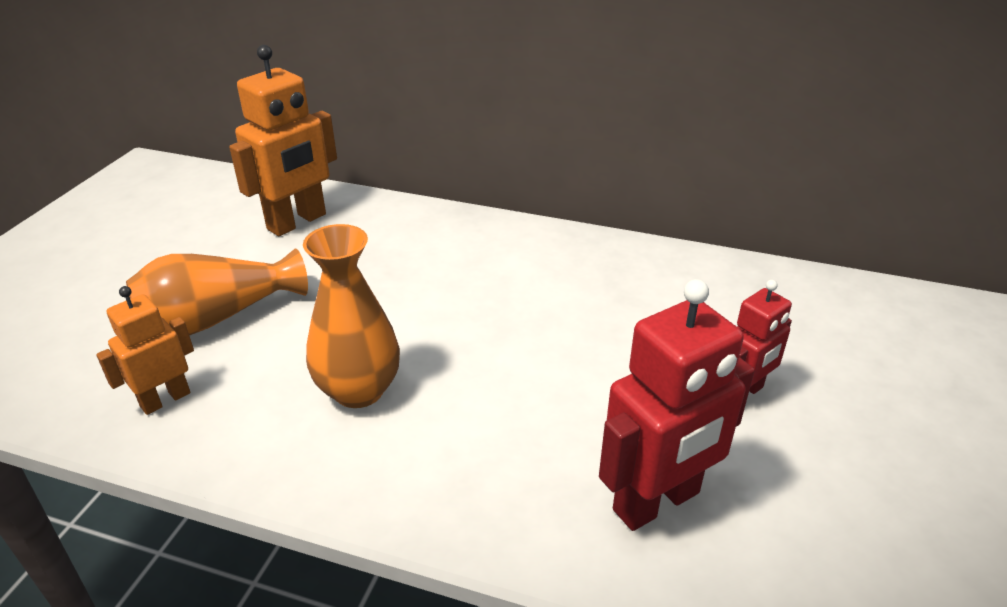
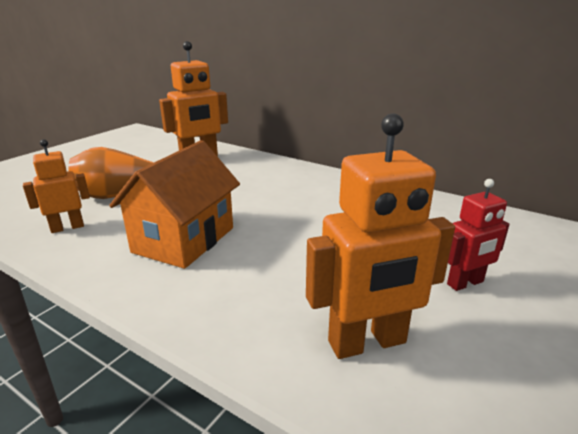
camera: 15 degrees right, 10 degrees down
orange vase [303,224,400,408] -> orange house [109,140,240,269]
red robot [599,279,755,531] -> orange robot [306,113,455,359]

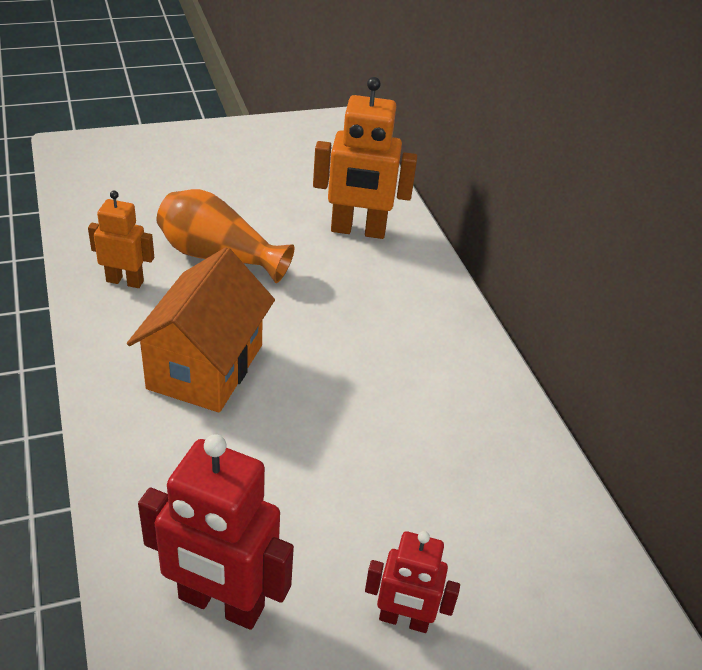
camera: 35 degrees right, 15 degrees up
orange house [109,140,240,269] -> orange house turned 45 degrees counterclockwise [127,247,275,412]
orange robot [306,113,455,359] -> red robot [138,434,294,630]

